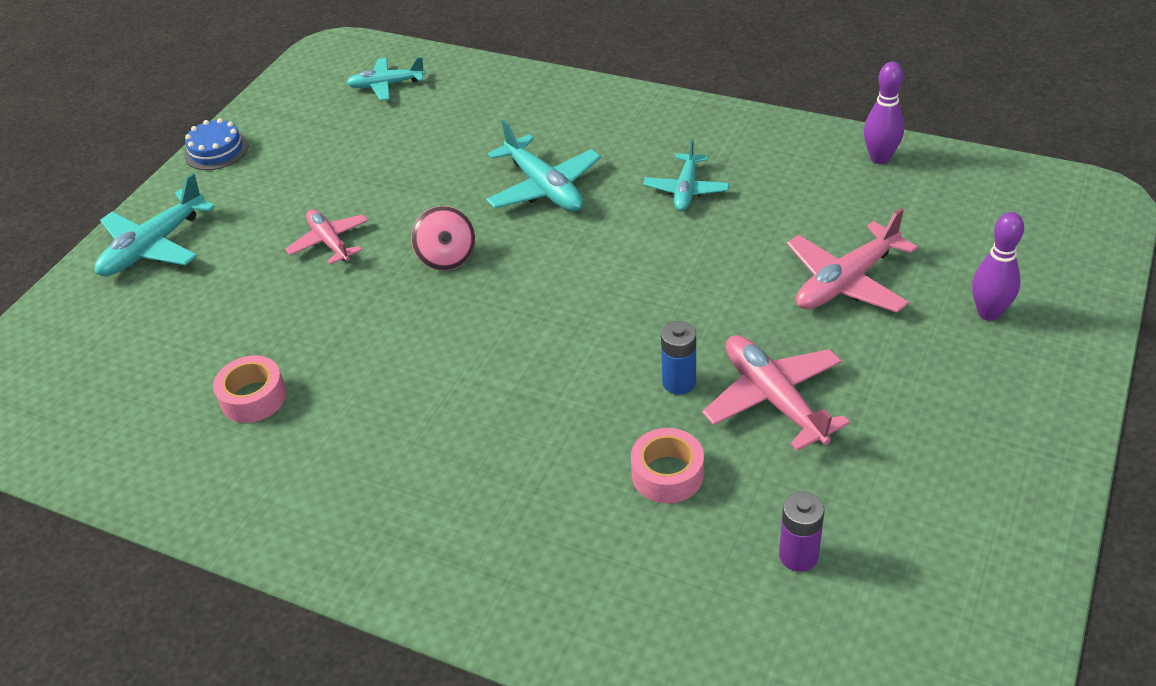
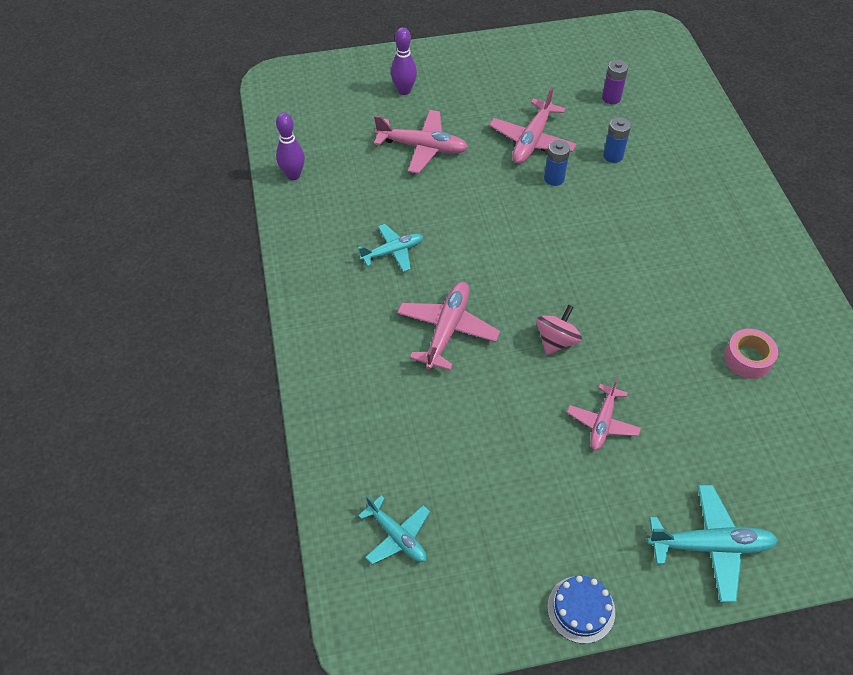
camera: 130 degrees left, 10 degrees up
turquoise plane [486,120,601,212] -> pink plane [397,282,500,370]
pink tape [631,428,704,504] -> blue battery [603,117,631,163]

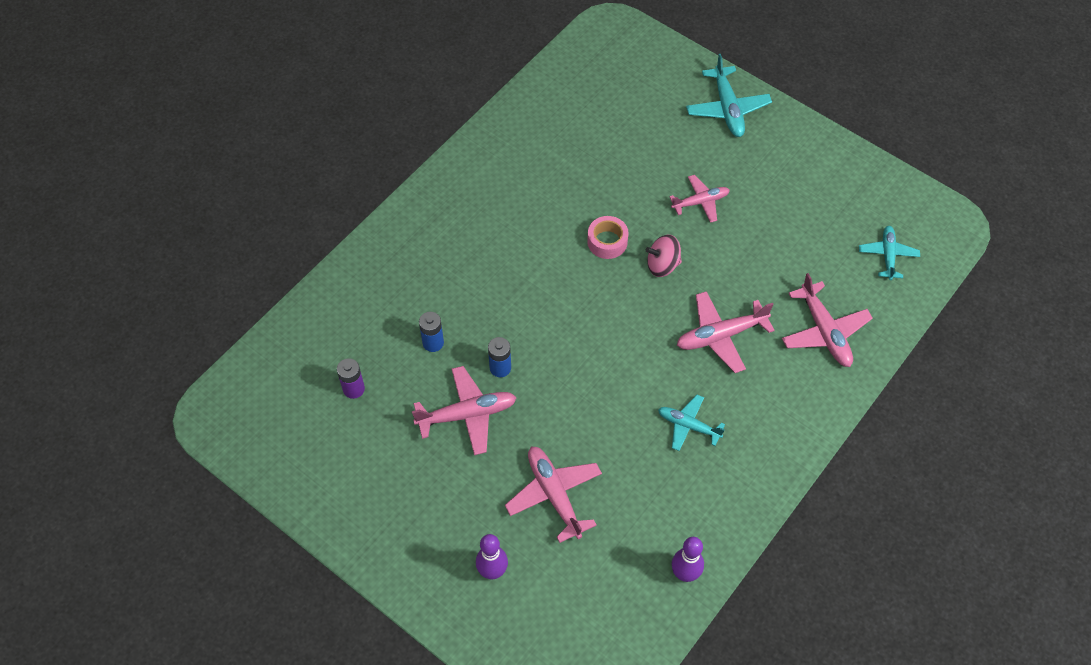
camera: 130 degrees left, 5 degrees up
blue cake [547,576,615,644] -> none
turquoise plane [647,485,778,602] -> turquoise plane turned 150 degrees counterclockwise [686,54,772,137]
pink tape [724,329,778,379] -> pink tape moved to [587,216,629,259]
none -> pink plane [782,273,873,367]

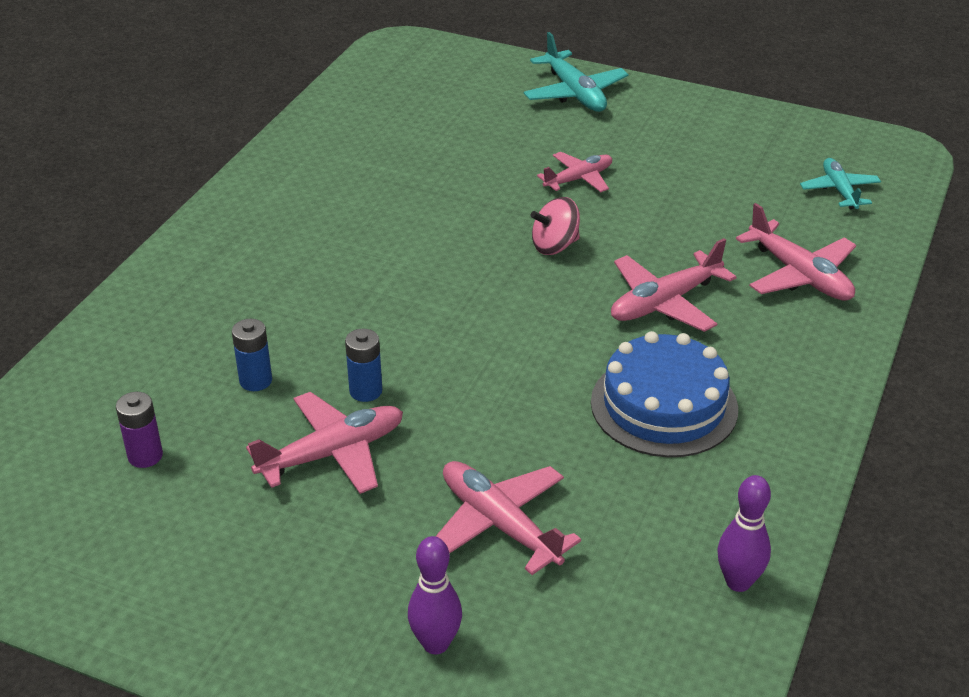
camera: 15 degrees left, 20 degrees down
pink tape [587,216,629,259] -> none
turquoise plane [658,395,725,451] -> blue cake [591,331,738,457]

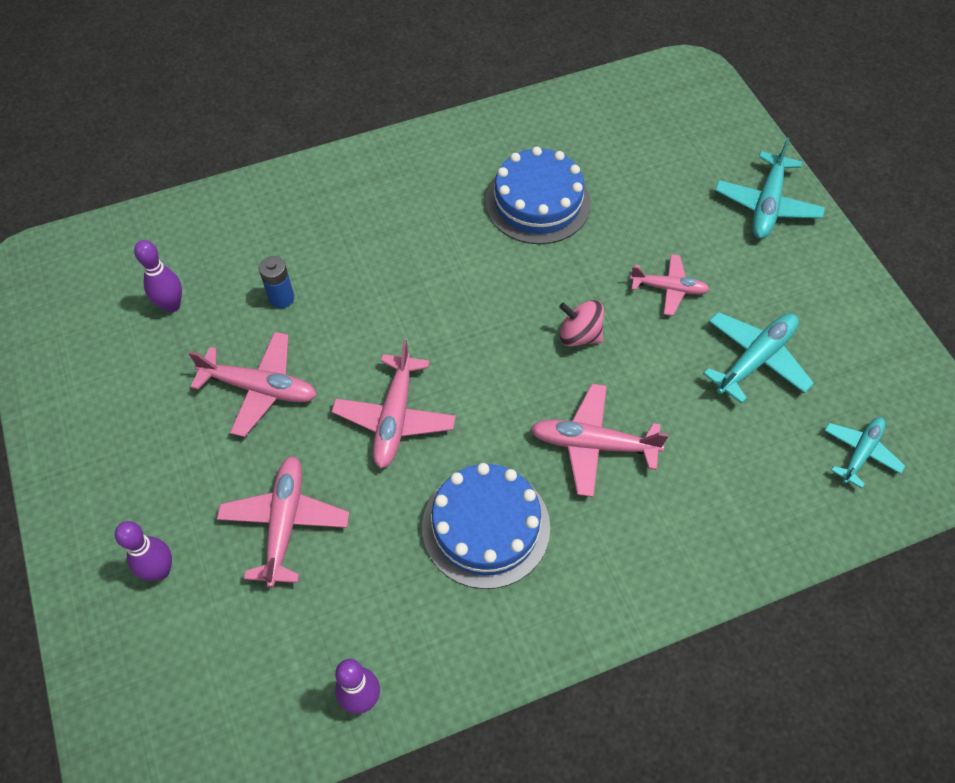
camera: 45 degrees right, 20 degrees up
purple battery [116,392,163,468] -> purple bowling pin [134,240,182,312]
blue battery [345,329,382,402] -> none
pink plane [736,203,856,301] -> pink plane moved to [332,340,456,469]
none -> blue cake [485,146,591,244]
none -> turquoise plane [703,312,814,404]

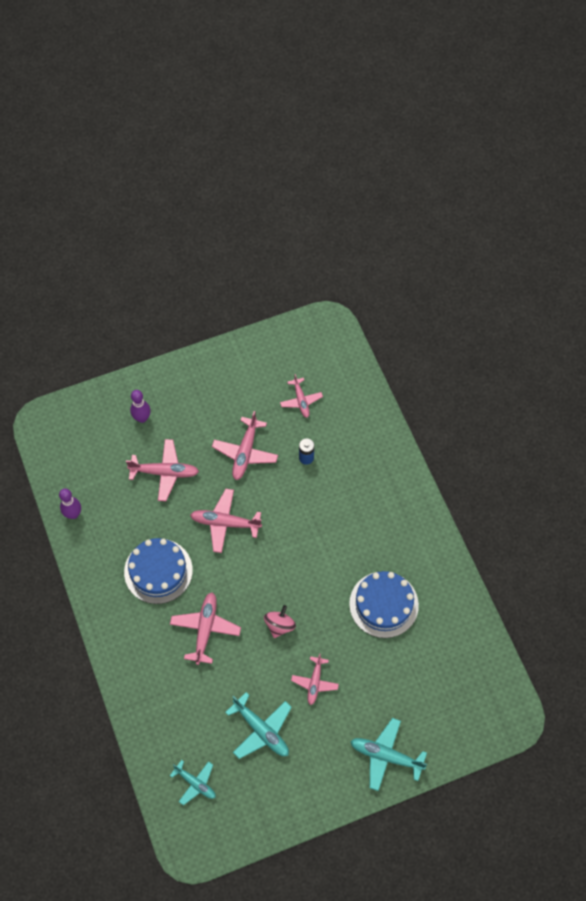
camera: 90 degrees right, 5 degrees up
purple bowling pin [134,240,182,312] -> pink plane [280,374,323,418]

